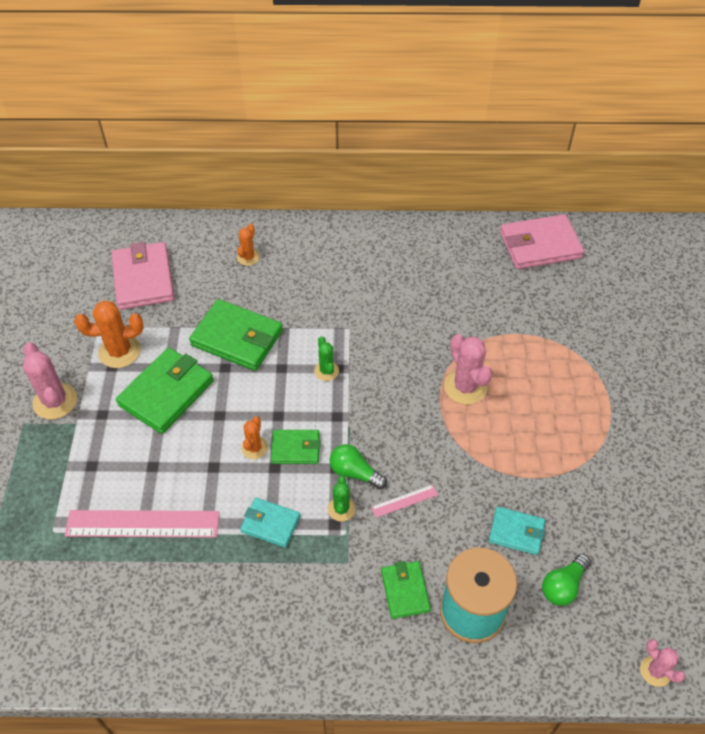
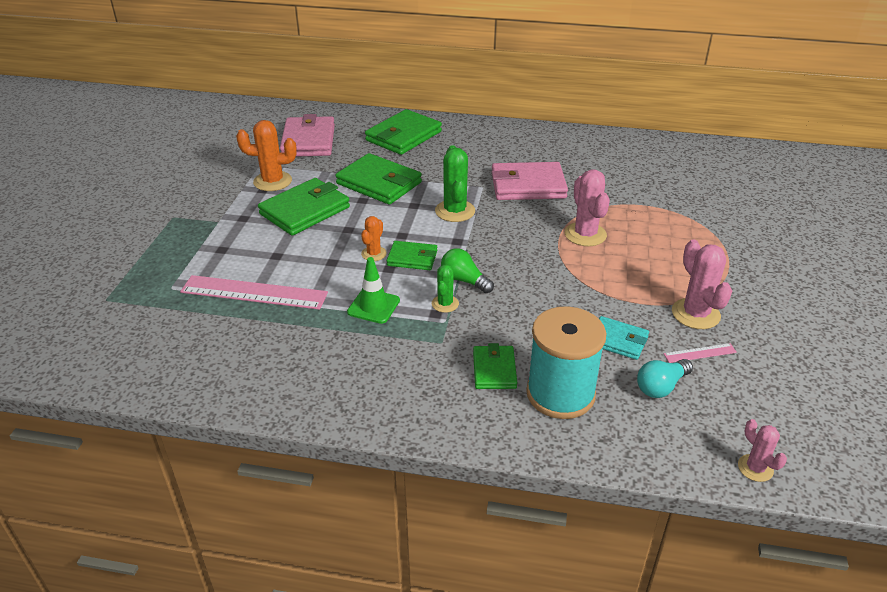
camera: 10 degrees right, 15 degrees down
pink cactus [23,342,77,419] -> pink cactus moved to [672,239,732,329]
orange cactus [237,224,260,266] -> green wallet [365,109,442,155]
turquoise wallet [240,498,300,548] -> green traffic cone [347,257,400,324]
green cactus [314,336,339,381] -> green cactus [435,145,475,222], size x1.71
pink ruler [371,484,438,518] -> pink ruler moved to [664,343,737,363]
pink wallet [500,214,584,269] -> pink wallet moved to [492,162,568,200]
green light bulb [542,554,591,606] -> turquoise light bulb [637,359,693,398]

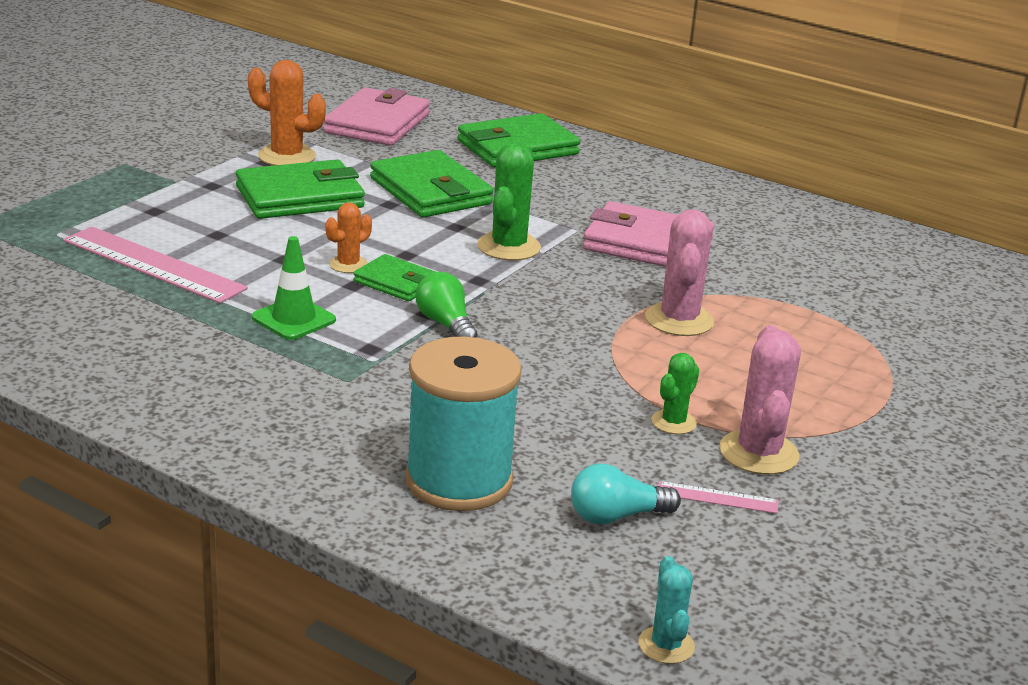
camera: 20 degrees right, 10 degrees down
green cactus [432,264,459,313] -> green cactus moved to [651,353,699,434]
green wallet [473,343,517,389] -> none
turquoise wallet [599,316,649,360] -> none
pink cactus [738,419,787,482] -> turquoise cactus [638,556,695,664]

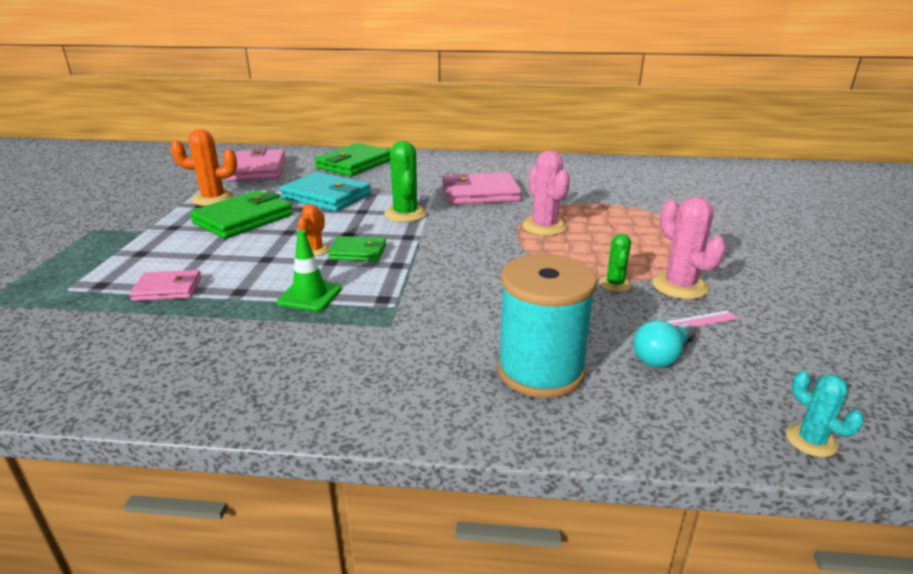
camera: 25 degrees left, 0 degrees up
pink ruler [63,227,248,303] -> pink wallet [129,270,202,301]
green wallet [370,150,493,217] -> turquoise wallet [280,172,371,211]
green light bulb [415,272,478,338] -> none

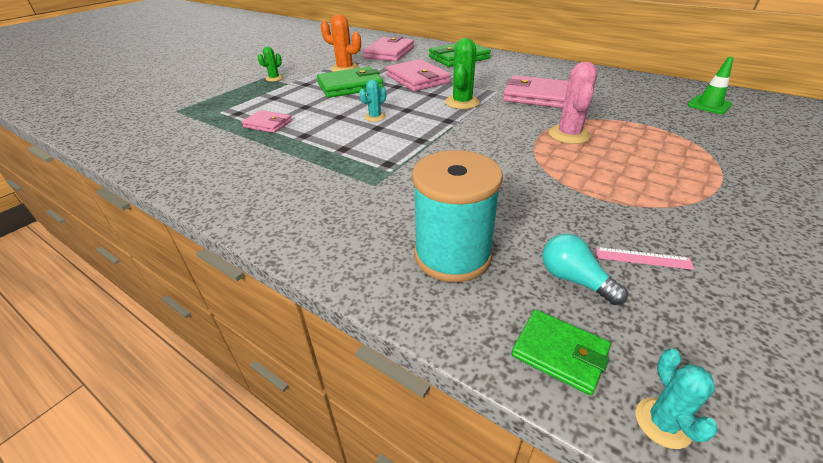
camera: 30 degrees right, 10 degrees up
green traffic cone [277,230,342,311] -> green traffic cone moved to [687,57,734,114]
turquoise wallet [280,172,371,211] -> pink wallet [386,59,451,91]
orange cactus [298,204,330,256] -> turquoise cactus [359,80,386,122]
green wallet [328,236,386,262] -> green wallet moved to [512,310,611,395]
green cactus [599,234,631,292] -> green cactus moved to [258,47,283,82]
turquoise light bulb [633,320,696,368] -> turquoise light bulb turned 60 degrees clockwise [543,234,628,305]
pink cactus [652,197,726,299] -> none

